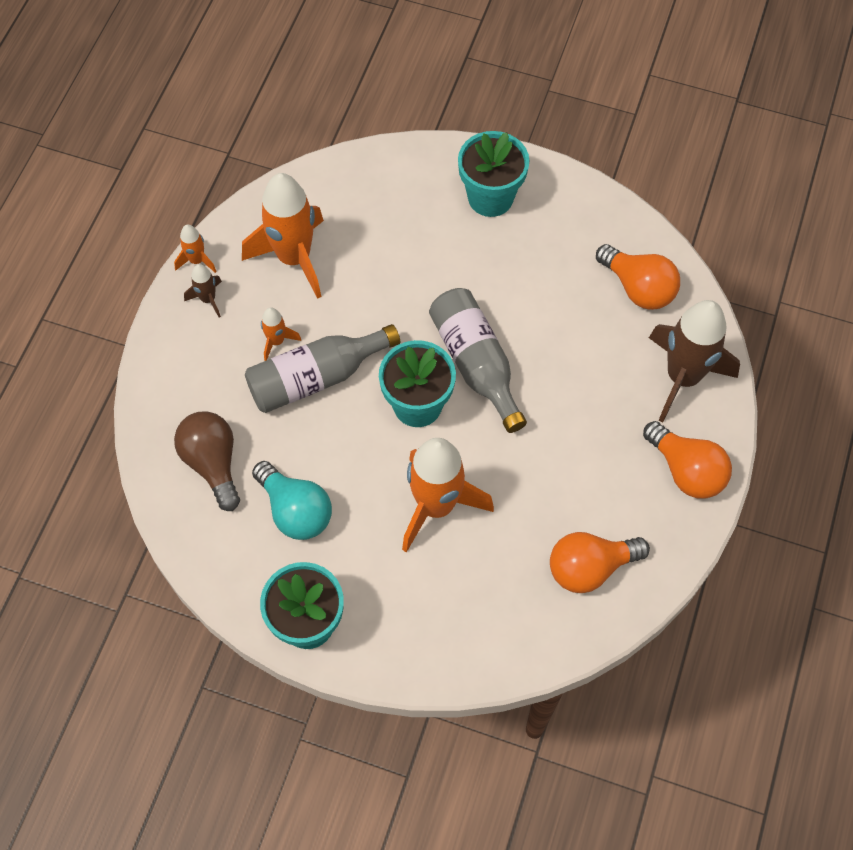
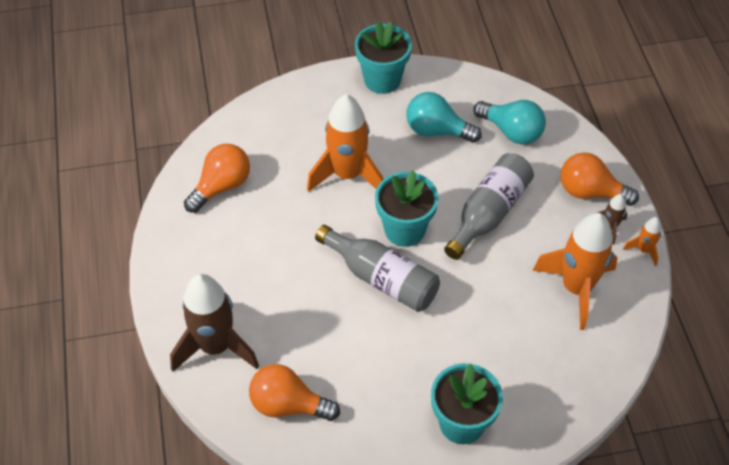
camera: 150 degrees right, 10 degrees down
brown light bulb [174,412,240,511] -> turquoise light bulb [474,100,546,144]
orange rocket [261,307,301,361] -> none
orange light bulb [643,421,732,499] -> orange light bulb moved to [560,152,639,206]

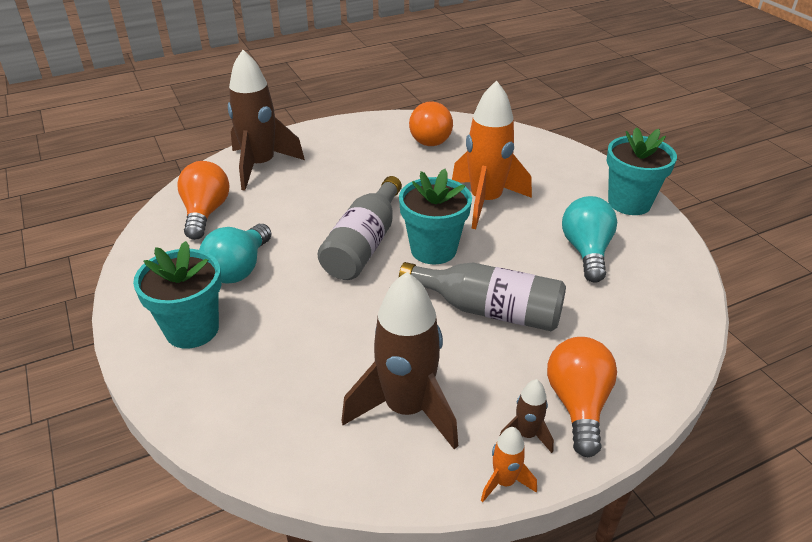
camera: 75 degrees right, 15 degrees down
orange light bulb [184,144,250,213] -> orange light bulb turned 75 degrees clockwise [409,102,453,146]
turquoise light bulb [474,100,546,144] -> turquoise light bulb moved to [199,224,271,284]
orange rocket [532,213,618,330] -> brown rocket [342,272,458,450]

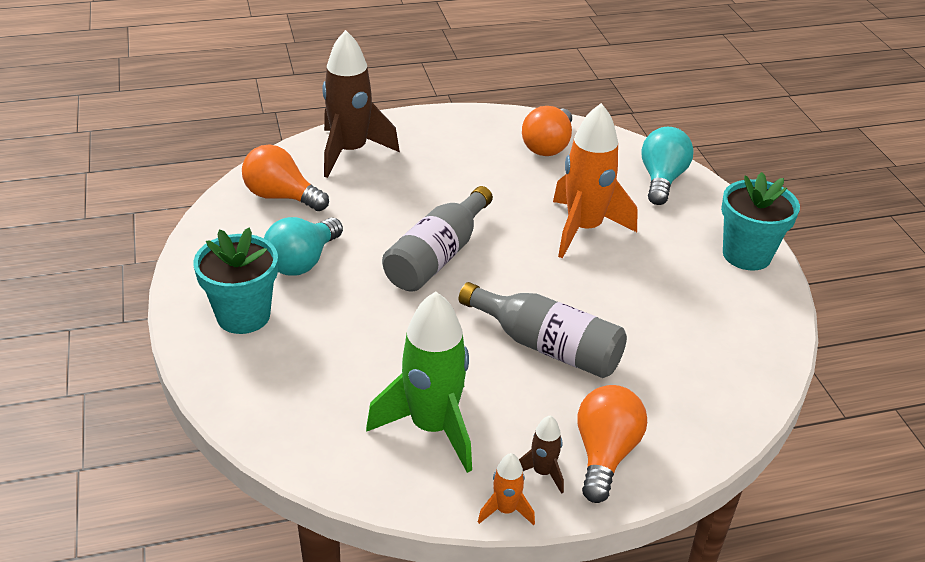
camera: 10 degrees right, 0 degrees up
orange light bulb [177,161,230,240] -> orange light bulb turned 75 degrees counterclockwise [242,145,329,211]
brown rocket [342,272,458,450] -> green rocket [366,291,472,473]
turquoise flower pot [399,169,472,264] -> none
turquoise light bulb [562,196,617,283] -> turquoise light bulb moved to [641,127,694,205]

